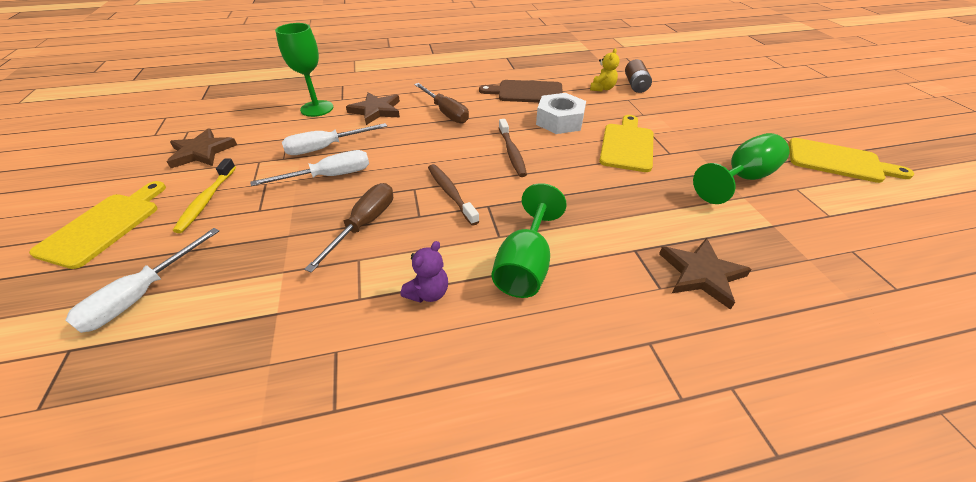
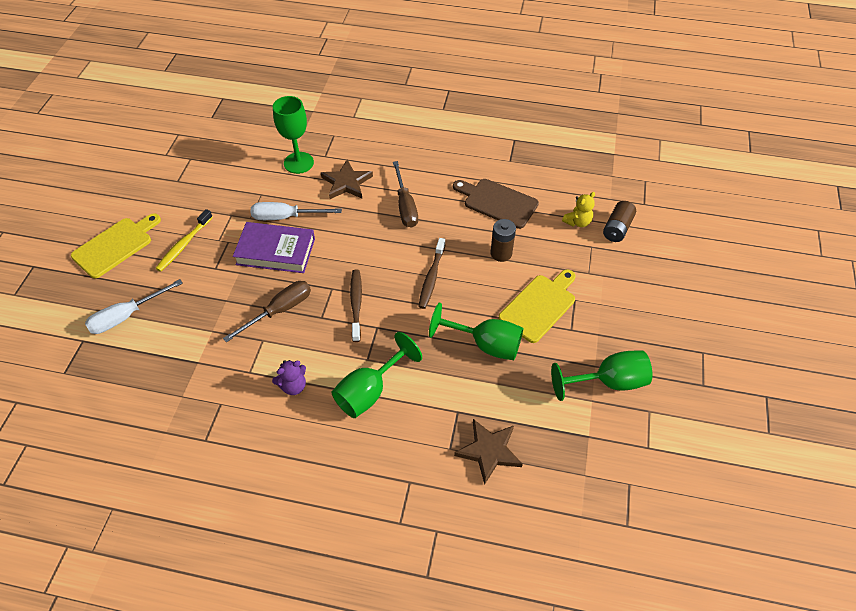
camera: 25 degrees right, 10 degrees up
brown star [167,128,237,168] -> none
white screwdriver [251,150,369,186] -> purple book [233,222,315,273]
white nut [536,93,586,134] -> brown battery [491,219,516,262]
yellow cutting board [789,138,914,183] -> none
none -> green goblet [429,303,523,360]

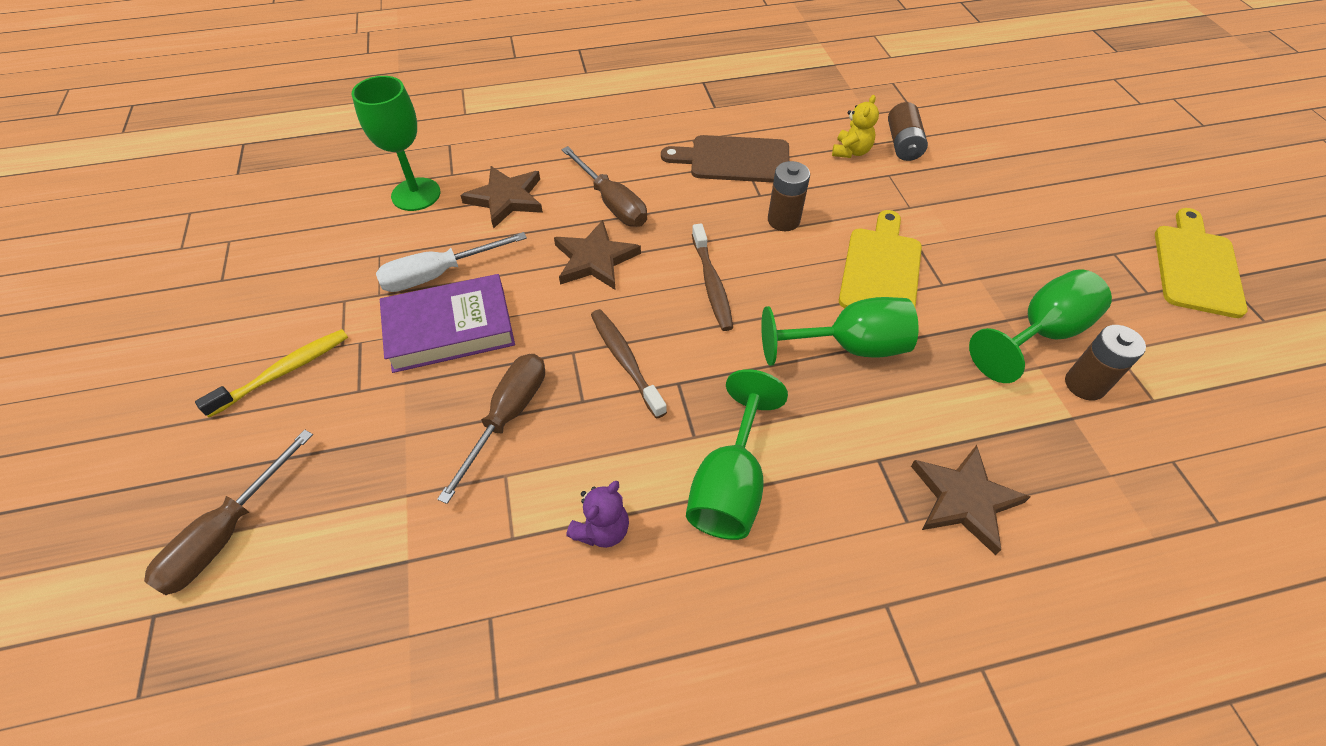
camera: 25 degrees left, 0 degrees up
yellow cutting board [71,213,161,278] -> yellow cutting board moved to [1155,208,1248,318]
white screwdriver [85,279,183,334] -> brown screwdriver [144,430,313,595]
yellow toothbrush [155,209,213,272] -> yellow toothbrush turned 135 degrees counterclockwise [195,329,348,418]
none -> brown star [554,220,641,290]
none -> brown battery [1065,325,1146,401]

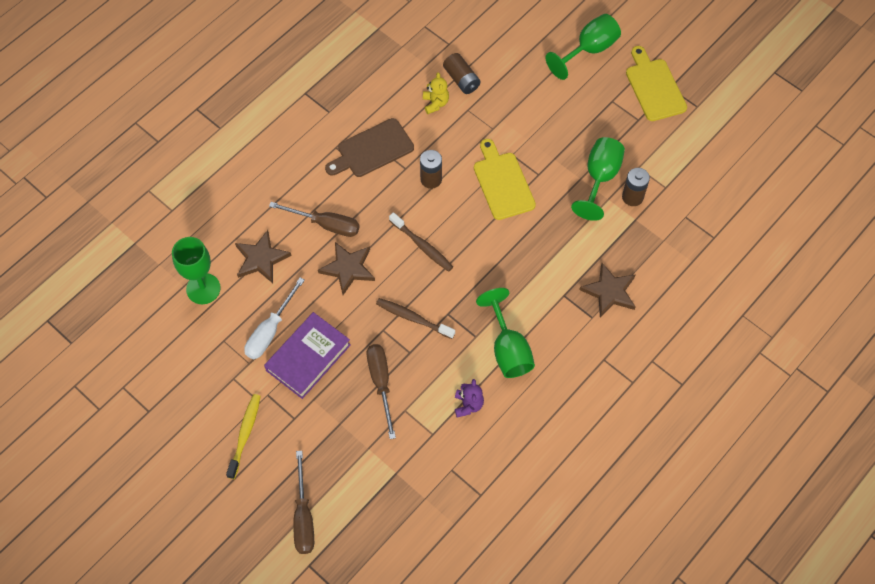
camera: 35 degrees left, 10 degrees up
green goblet [761,297,919,366] -> green goblet moved to [545,14,621,80]

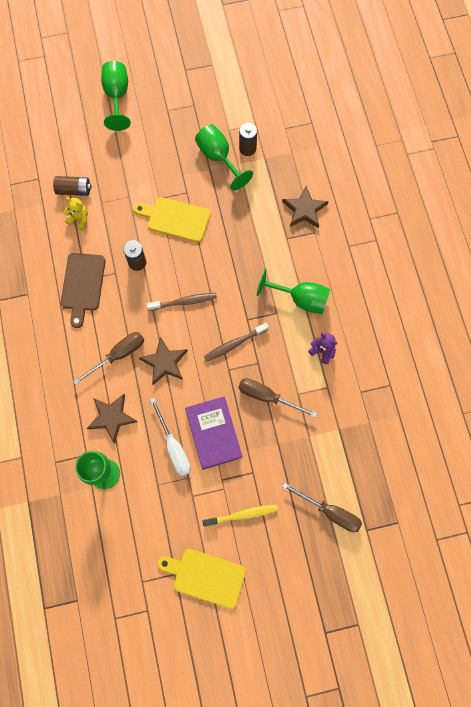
camera: 55 degrees left, 10 degrees up
yellow toothbrush [226,394,261,479] -> yellow toothbrush turned 120 degrees clockwise [202,504,278,527]
yellow cutting board [626,46,687,121] -> yellow cutting board moved to [157,549,246,609]

